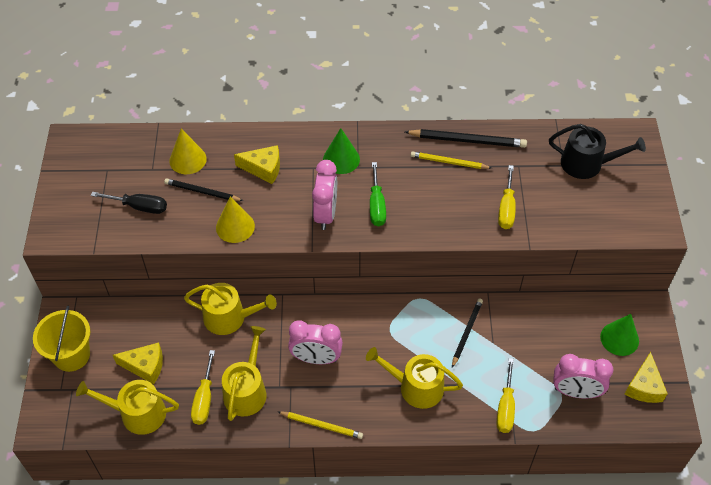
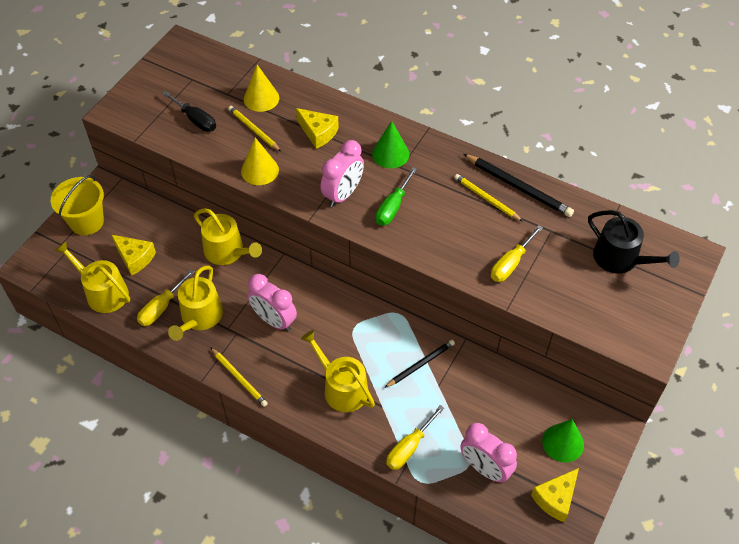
camera: 30 degrees right, 0 degrees up
black pencil [164,178,244,201] -> yellow pencil [228,106,281,152]
yellow watering can [222,326,267,421] -> yellow watering can turned 150 degrees clockwise [168,265,223,341]

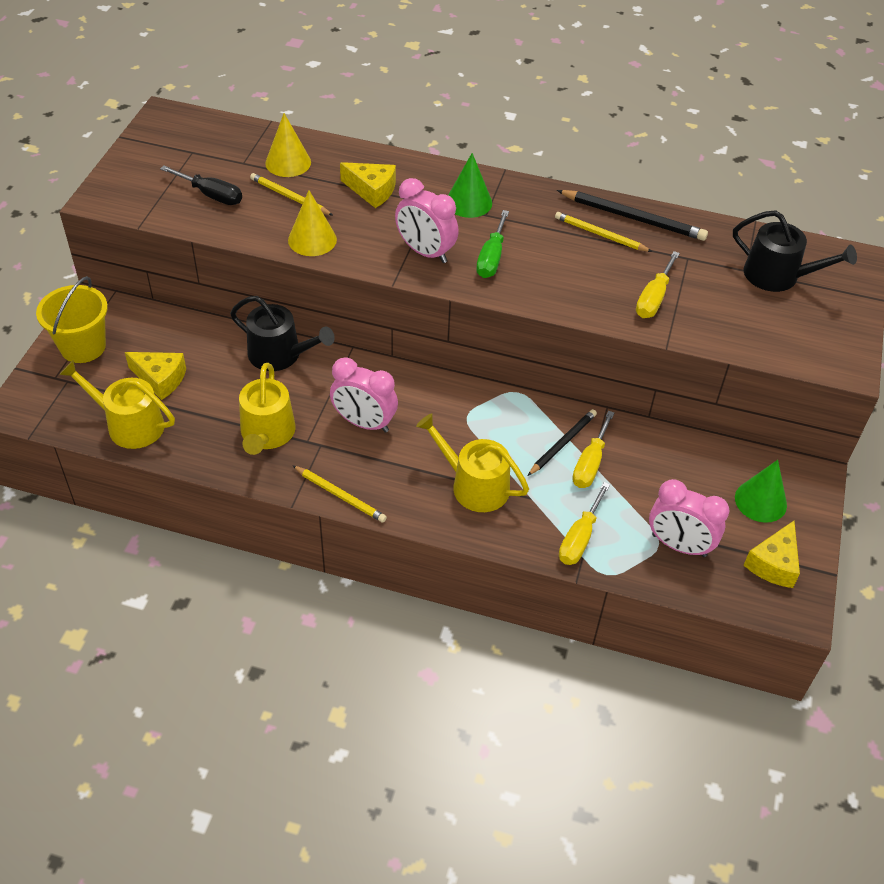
camera: 15 degrees left, 5 degrees down
yellow screwdriver [137,269,194,326] -> yellow screwdriver moved to [572,411,614,488]
yellow watering can [194,208,262,265] -> black watering can [230,296,335,371]
pink clock [320,140,364,207] -> pink clock turned 105 degrees clockwise [395,178,459,263]

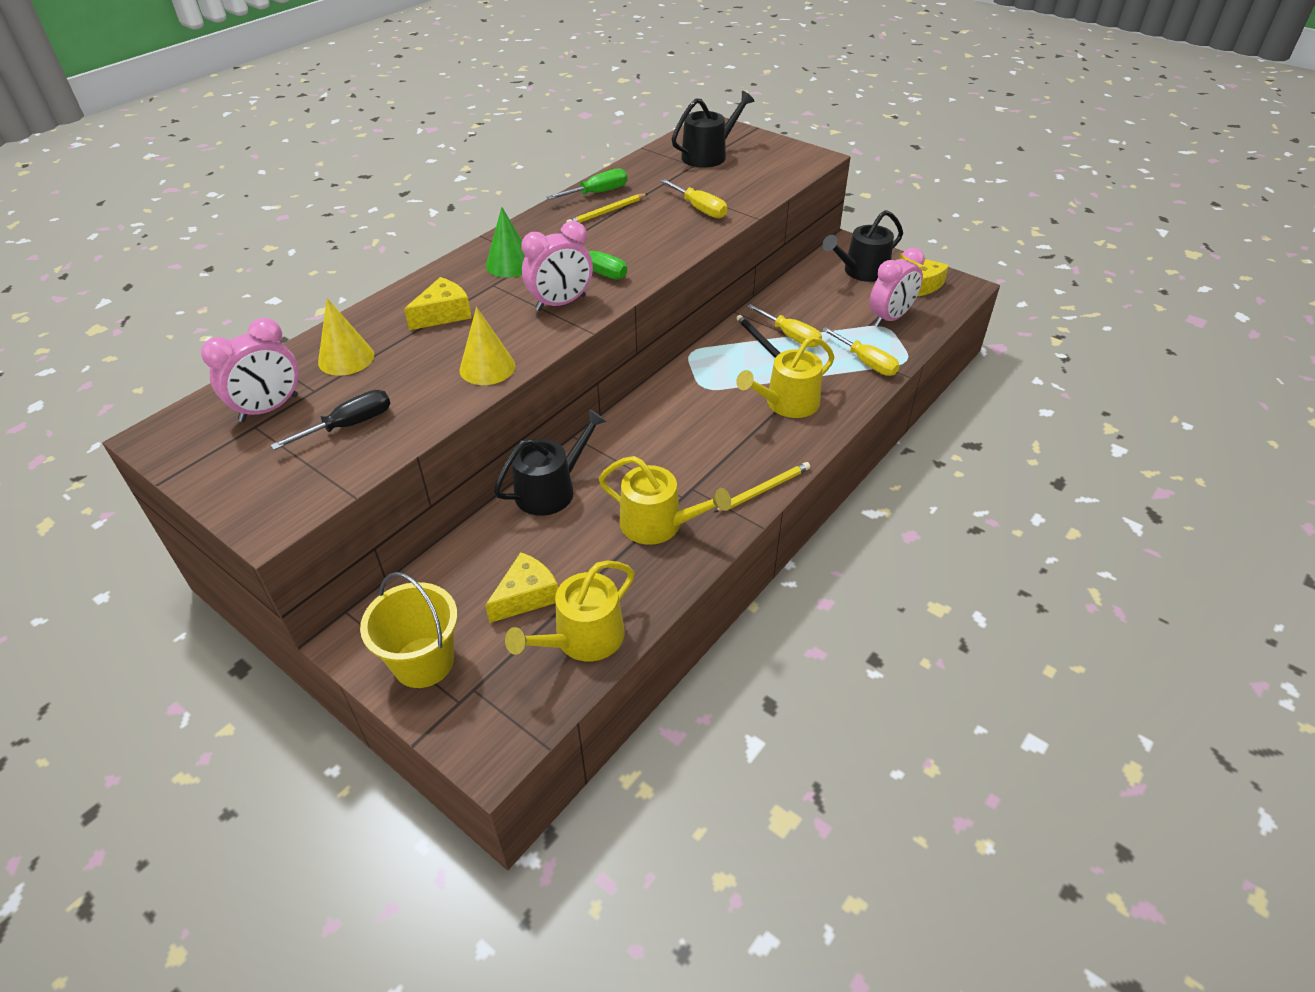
camera: 65 degrees left, 5 degrees down
yellow pencil [250,173,333,216] -> none
pink clock [330,357,398,432] -> pink clock moved to [201,318,299,422]
black pencil [557,190,708,241] -> green screwdriver [547,169,627,200]
green cone [735,460,787,523] -> black watering can [822,210,903,282]

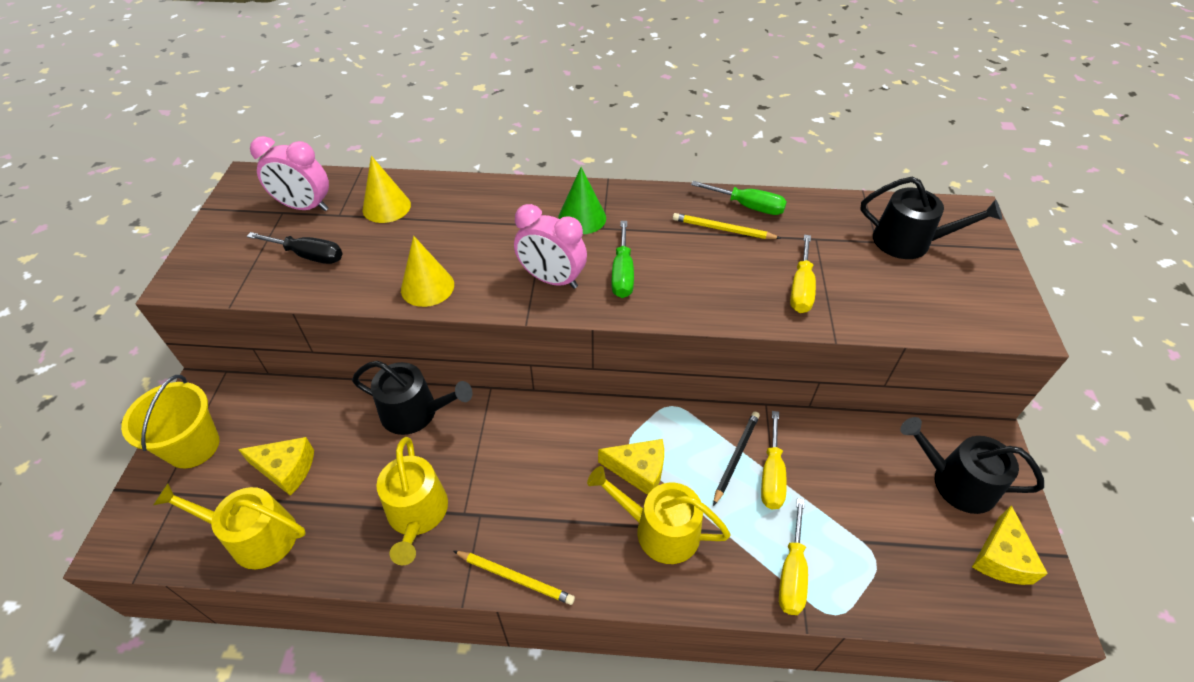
camera: 55 degrees right, 5 degrees up
yellow cheese [404,277,472,330] -> yellow cheese moved to [598,439,664,495]
pink clock [870,247,925,327] -> none

